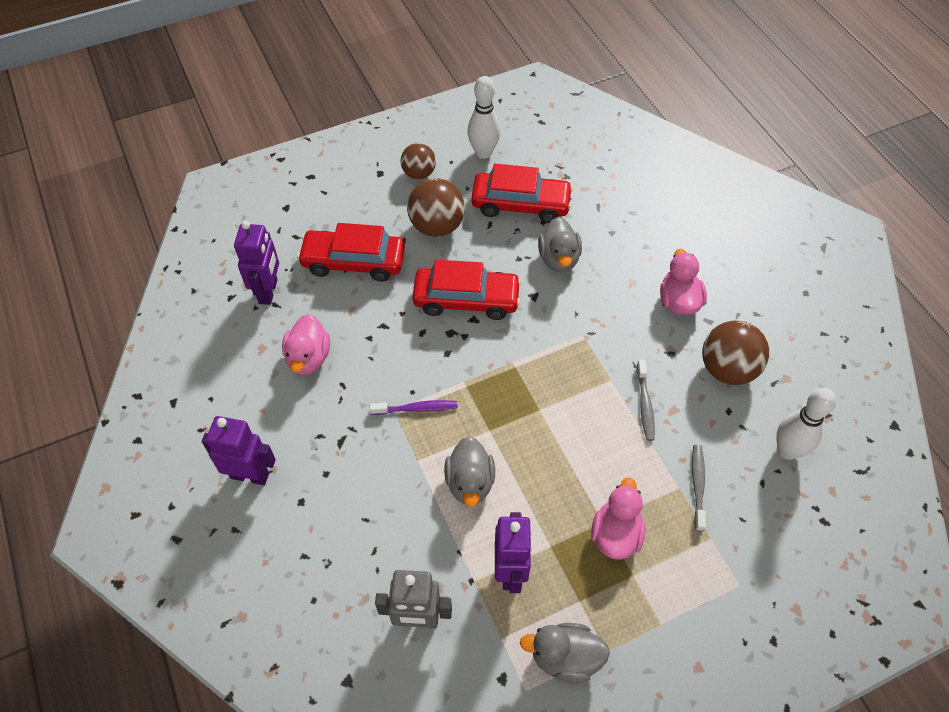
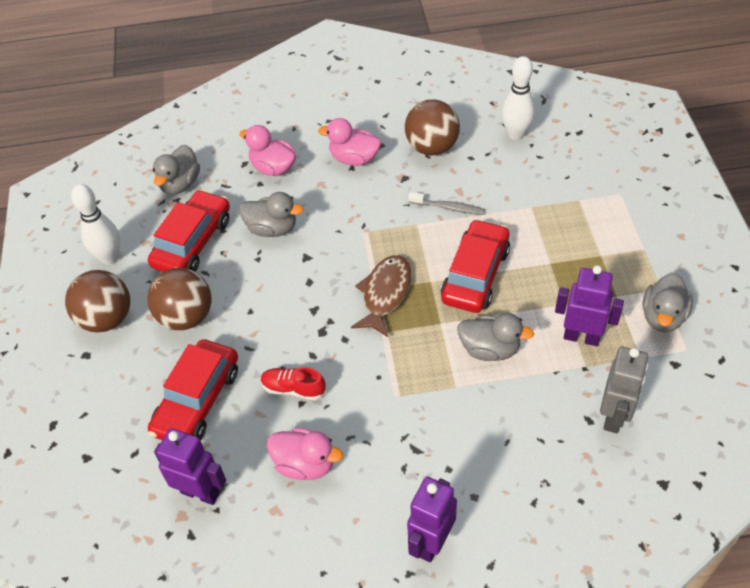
camera: 70 degrees left, 5 degrees down
purple toothbrush [370,400,458,415] -> none
brown ball [401,143,436,179] -> brown ball [65,270,130,332], size x1.55
red car [412,260,521,320] -> red car moved to [441,219,510,313]
pink duck [591,478,646,560] -> pink duck moved to [239,125,296,176]
grey toothbrush [692,445,706,531] -> none
none -> grey duck [153,145,200,194]
none -> red shoe [261,367,326,400]
none -> brown fish [351,255,411,337]

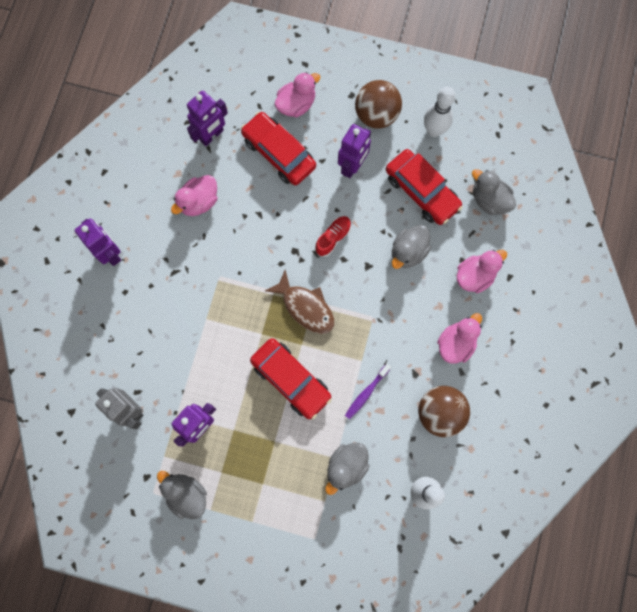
camera: 110 degrees right, 25 degrees up
brown ball [147,268,212,330] -> purple robot [338,124,371,178]
red shoe [261,367,326,400] -> red shoe moved to [315,216,351,257]
grey toothbrush [408,192,485,215] -> purple toothbrush [345,364,391,419]
grey duck [457,313,534,361] -> grey duck moved to [326,443,370,495]
none -> pink duck [274,72,320,118]

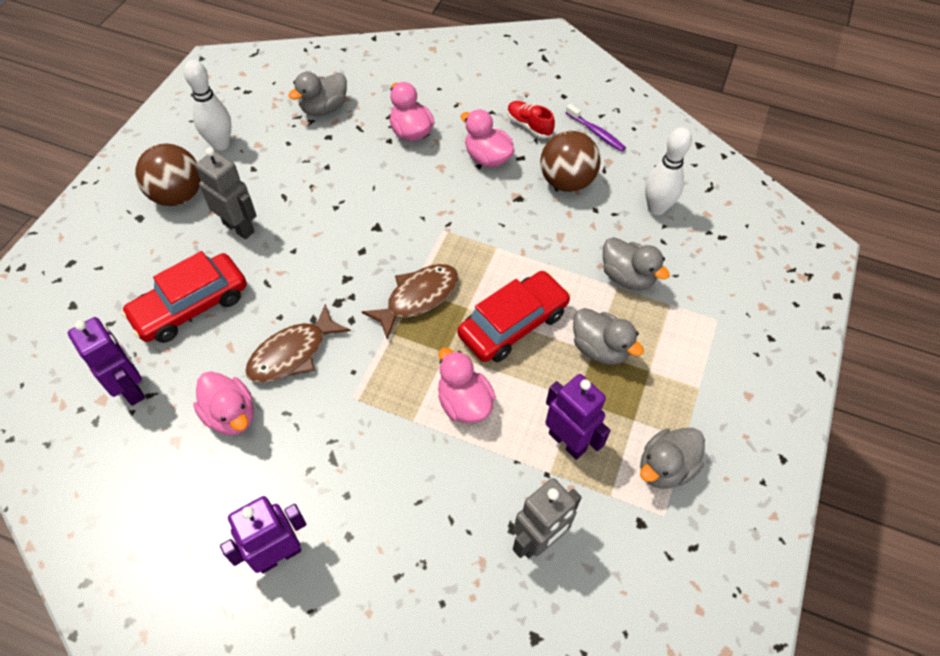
camera: 85 degrees left, 20 degrees down
pink duck [274,72,320,118] -> pink duck moved to [438,347,496,423]
red shoe [315,216,351,257] -> red shoe moved to [507,101,555,138]
purple robot [338,124,371,178] -> grey robot [195,147,257,239]
purple toothbrush [345,364,391,419] -> purple toothbrush moved to [566,104,626,152]
red car [386,149,463,225] -> none
grey duck [392,225,431,269] -> grey duck moved to [573,308,644,365]
none -> brown fish [245,304,351,383]

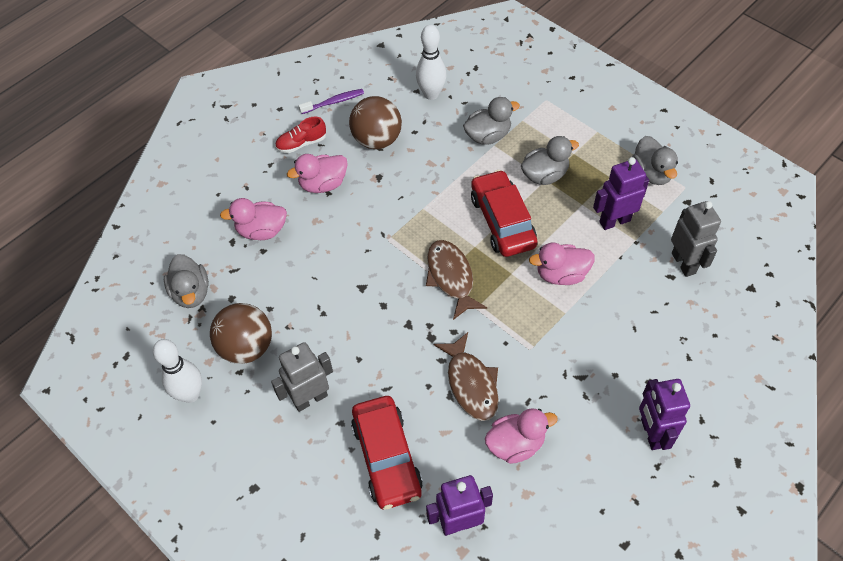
camera: 65 degrees left, 0 degrees up
brown ball [135,144,201,206] -> brown ball moved to [210,303,272,364]

